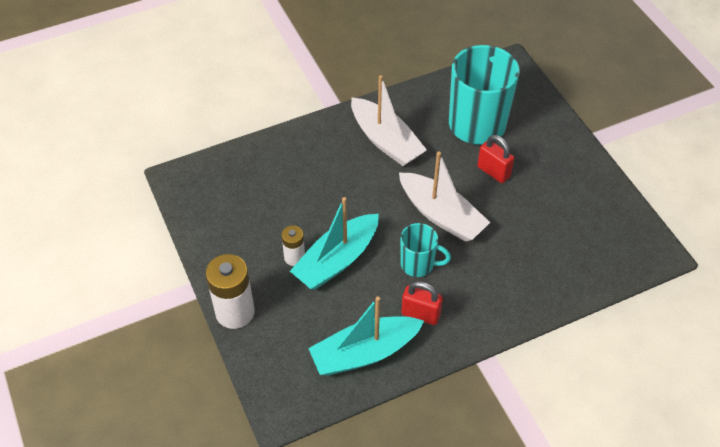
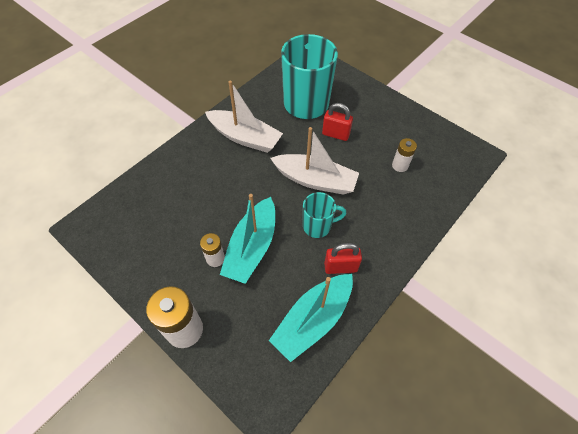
camera: 25 degrees left, 5 degrees up
none -> white battery [392,138,417,172]

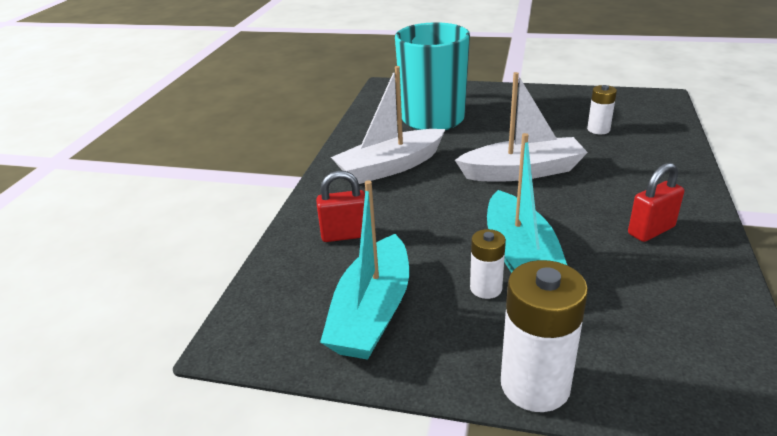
camera: 25 degrees left, 25 degrees down
white boat [205,81,283,153] -> white boat turned 150 degrees clockwise [331,66,445,184]
turquoise boat [269,274,353,362] -> turquoise boat moved to [320,180,409,360]
turquoise mug [303,192,346,238] -> none
red padlock [322,103,353,141] -> red padlock moved to [316,171,365,242]

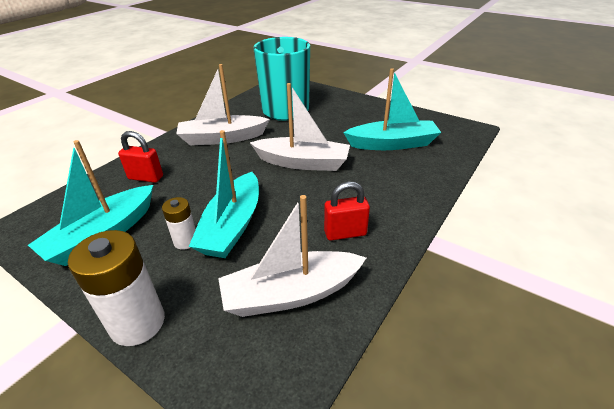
camera: 20 degrees right, 5 degrees up
white battery [587,85,617,134] -> turquoise boat [343,68,442,150]
none -> white boat [218,195,366,317]

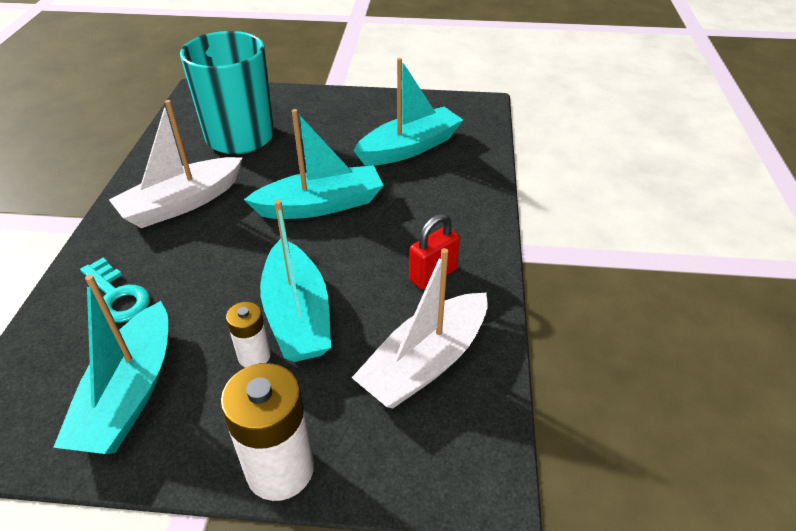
camera: 30 degrees left, 5 degrees up
red padlock [118,131,163,183] -> turquoise key [80,258,150,323]
white boat [250,83,350,171] -> turquoise boat [244,109,384,219]

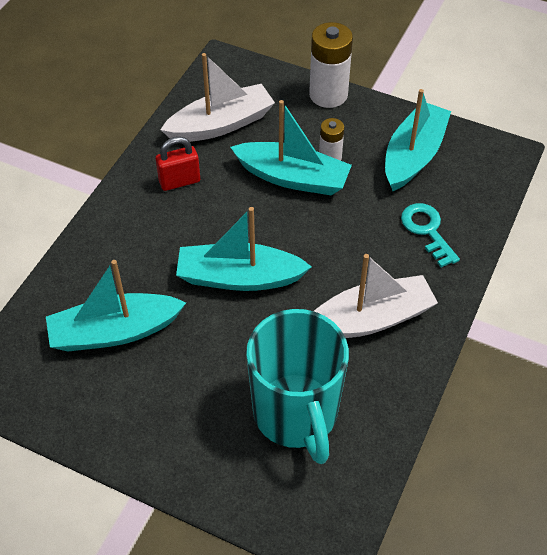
camera: 160 degrees left, 10 degrees up
turquoise boat [260,200,331,362] -> turquoise boat turned 105 degrees clockwise [230,100,352,195]

